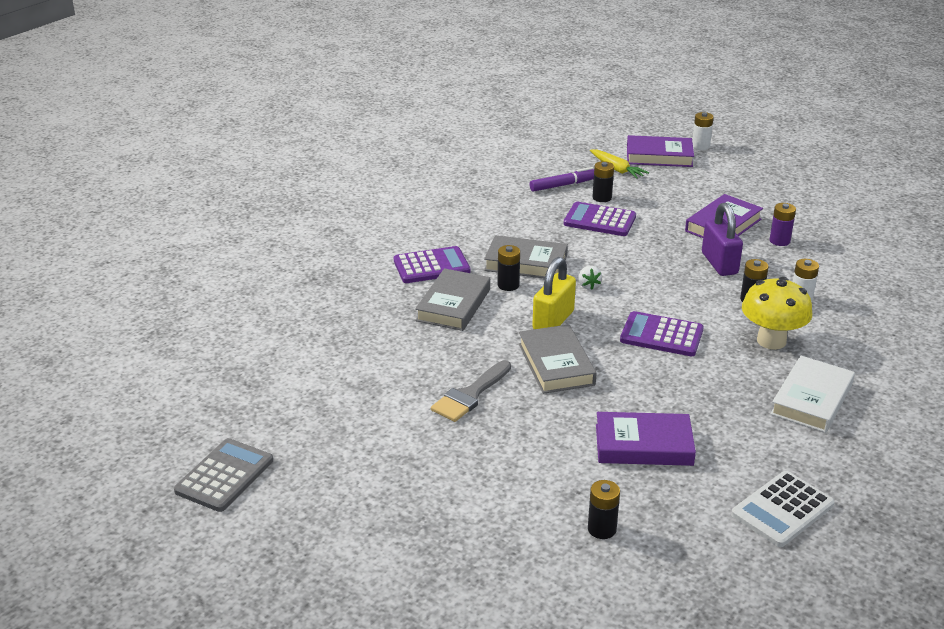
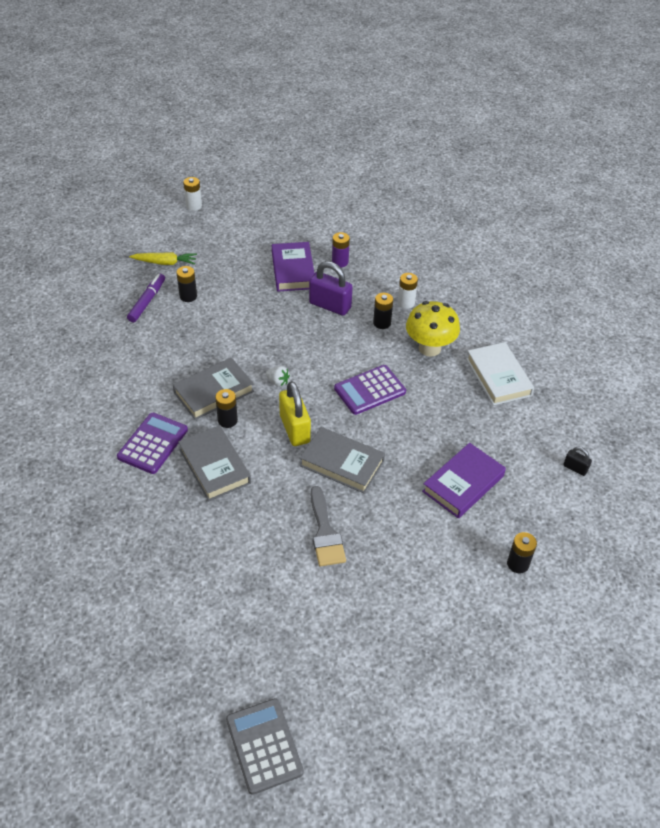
camera: 50 degrees left, 15 degrees up
purple calculator [564,202,636,236] -> none
purple book [627,135,694,167] -> none
white calculator [731,471,834,547] -> black padlock [563,447,592,476]

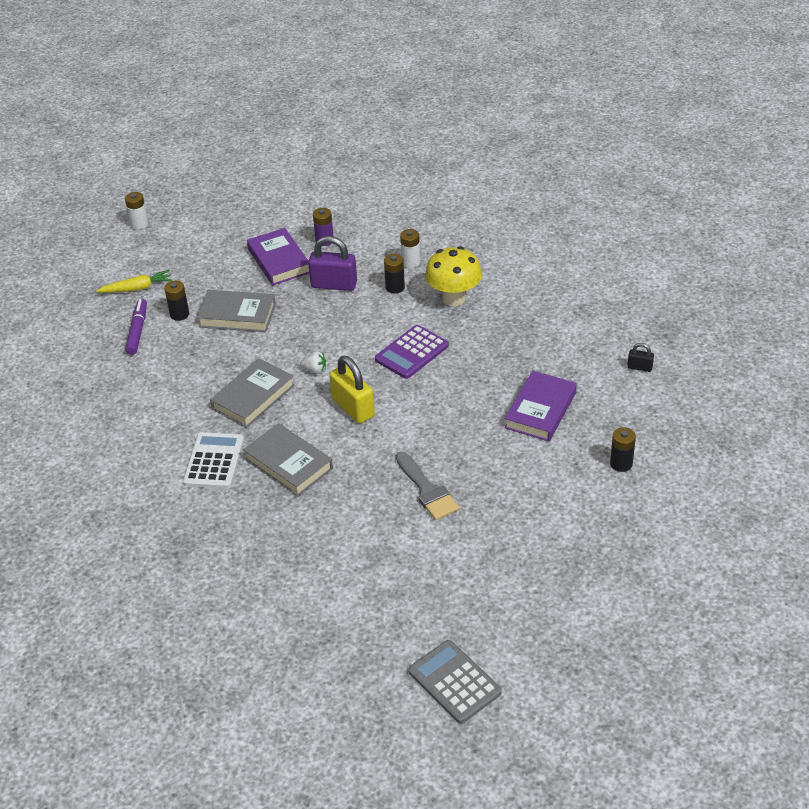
camera: 15 degrees left, 5 degrees down
purple calculator [117,413,188,474] -> white calculator [183,432,244,489]
black battery [215,389,238,428] -> none
grey book [300,427,385,494] -> grey book moved to [197,290,276,332]
white book [466,342,534,405] -> none

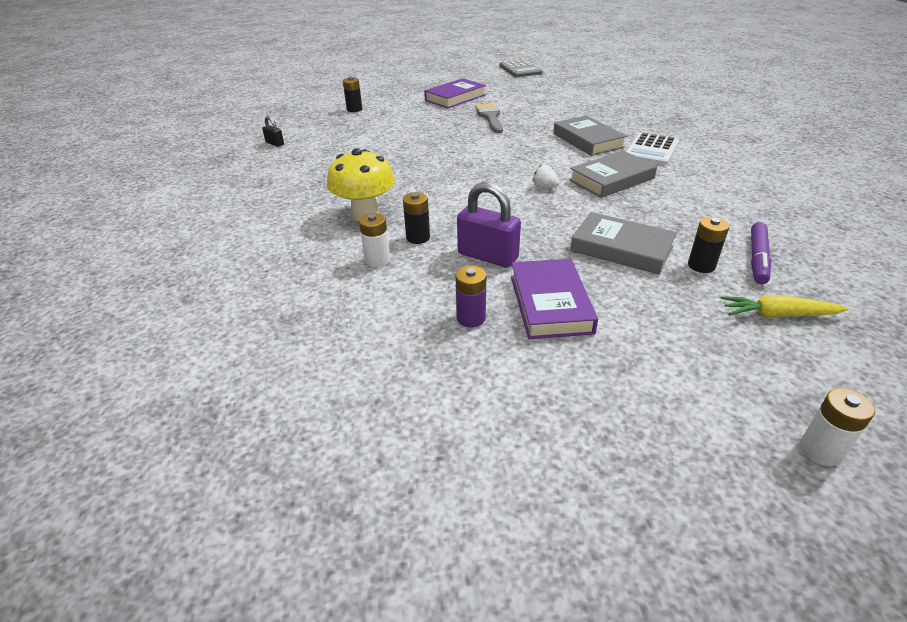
camera: 160 degrees left, 5 degrees down
yellow padlock [329,356,375,423] -> none
purple calculator [375,325,449,379] -> none
purple book [504,371,577,442] -> purple book moved to [424,78,486,108]

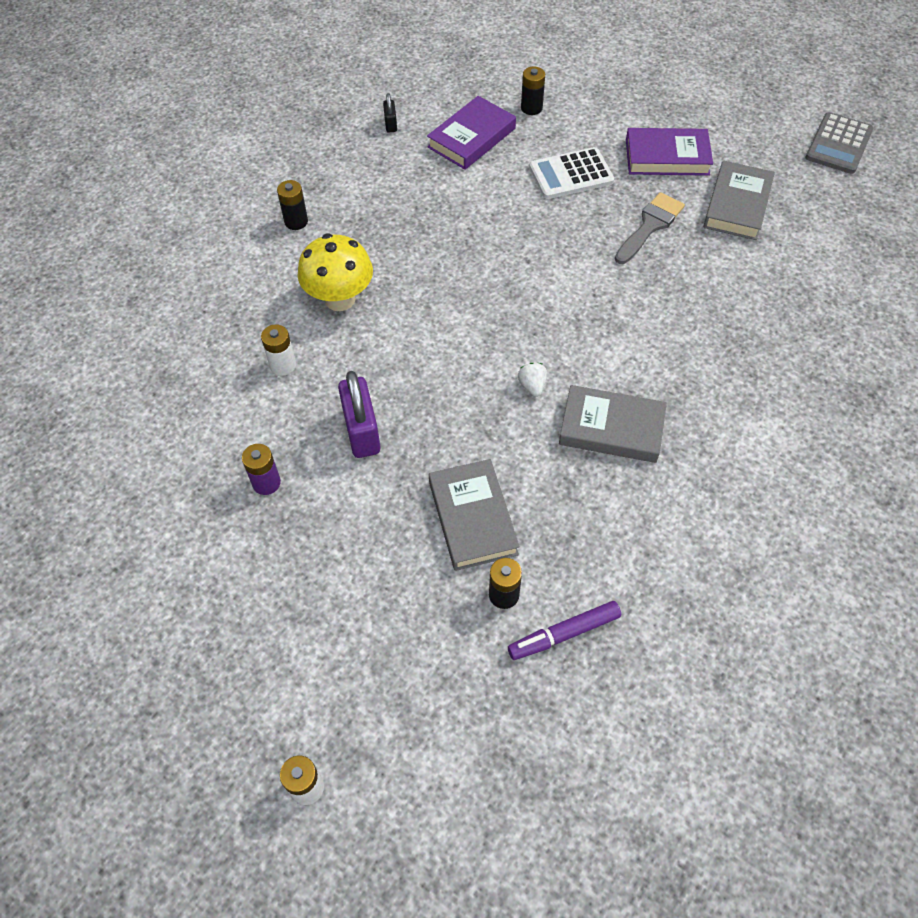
camera: 45 degrees right, 20 degrees up
black battery [403,192,430,244] -> black battery moved to [277,180,308,230]
purple book [511,259,598,339] -> purple book moved to [427,96,516,170]
grey book [553,115,627,156] -> grey book moved to [703,161,775,240]
white calculator [626,132,679,165] -> white calculator moved to [529,147,614,199]
yellow carrot [721,295,849,317] -> none

